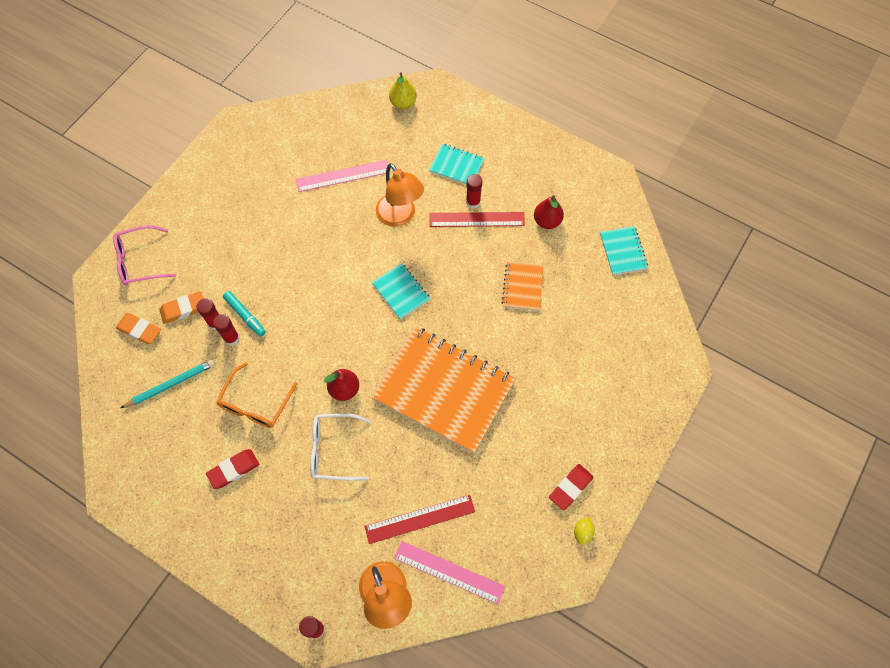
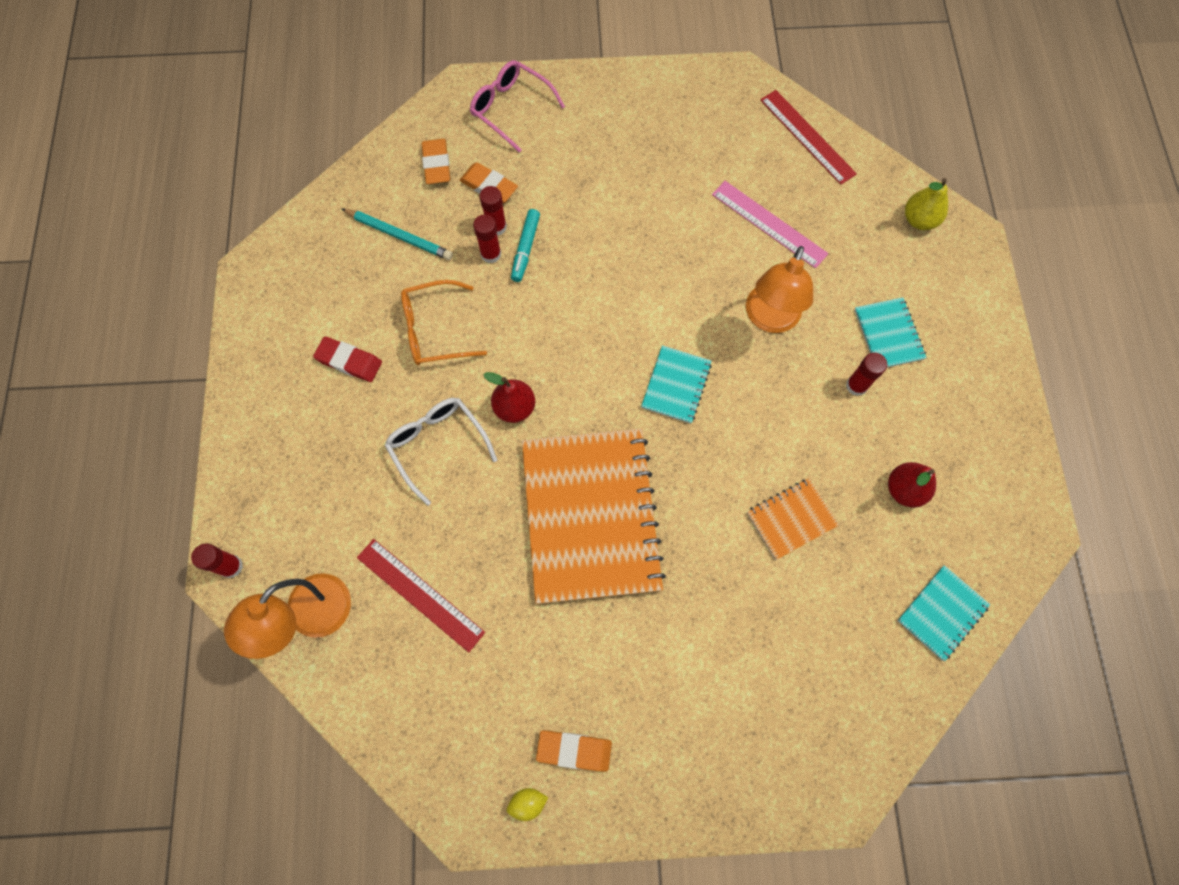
camera: 55 degrees right, 5 degrees up
pink ruler [394,541,505,604] -> none
red ruler [430,212,525,227] -> red ruler moved to [760,90,857,185]
red eraser [549,464,594,511] -> orange eraser [536,730,612,772]

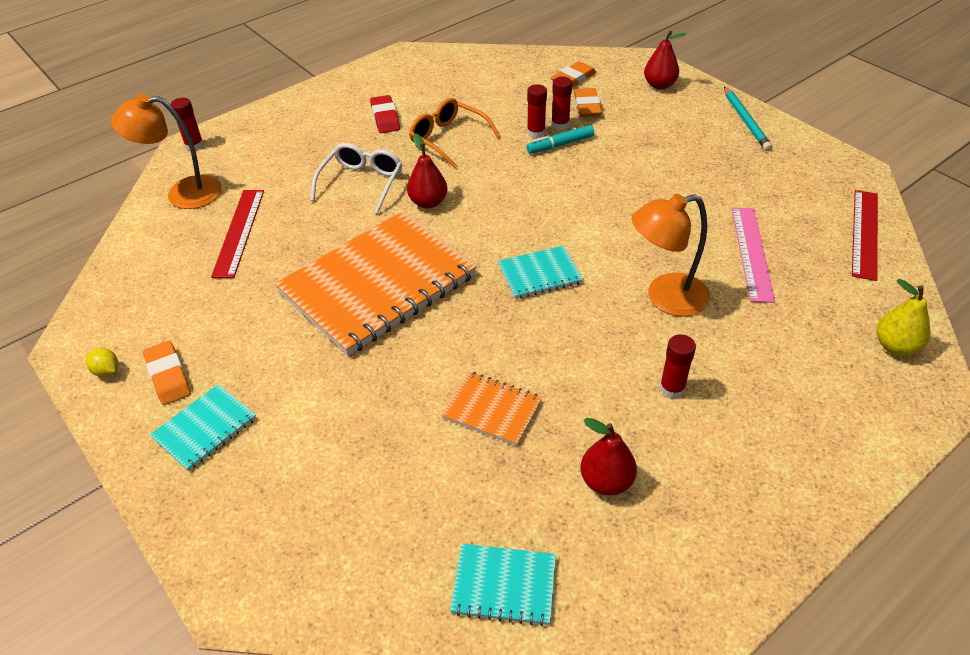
camera: 55 degrees right, 25 degrees down
turquoise pencil [341,208,453,260] -> turquoise pencil moved to [724,87,772,151]
pink glasses [470,60,565,153] -> red pear [644,31,686,90]
turquoise notebook [854,297,927,368] -> turquoise notebook moved to [150,384,256,471]

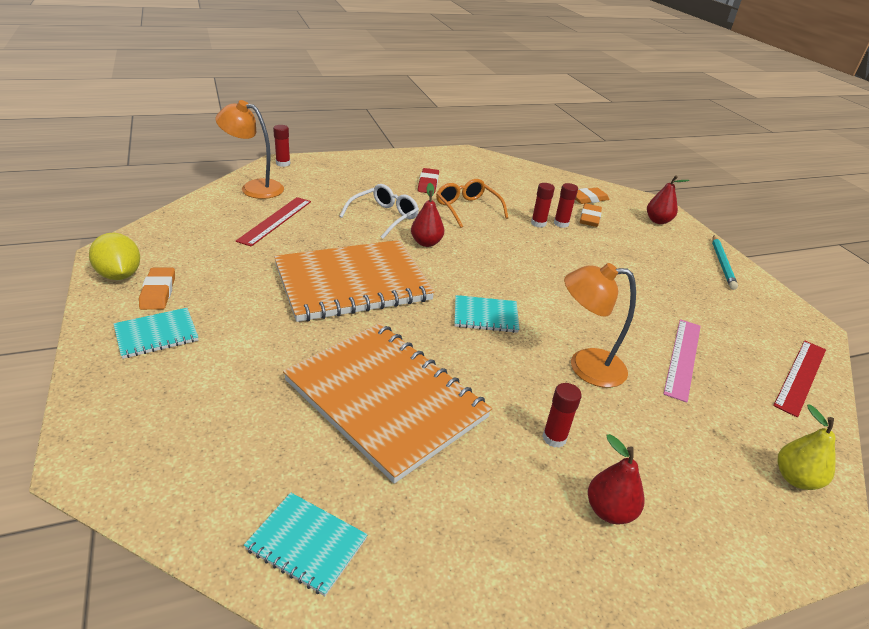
camera: 15 degrees right, 10 degrees down
yellow lemon [86,348,118,377] -> yellow lemon [89,233,140,280], size x1.98
orange notebook [441,371,542,446] -> orange notebook [283,323,492,484], size x2.24
turquoise marker [527,125,594,154] -> none
red pear [580,418,637,495] -> red pear moved to [588,434,644,524]

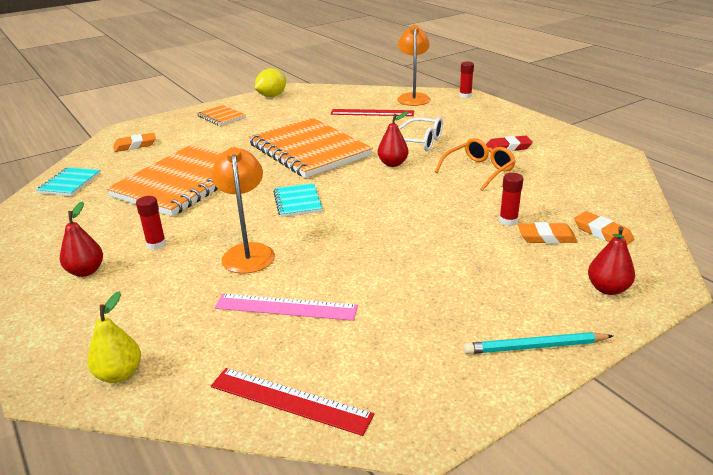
camera: 80 degrees right, 5 degrees down
turquoise notebook [114,308,198,359] -> orange notebook [197,105,246,126]
orange eraser [139,268,175,310] -> orange eraser moved to [113,133,156,152]
red glue stick [531,183,555,228] -> none

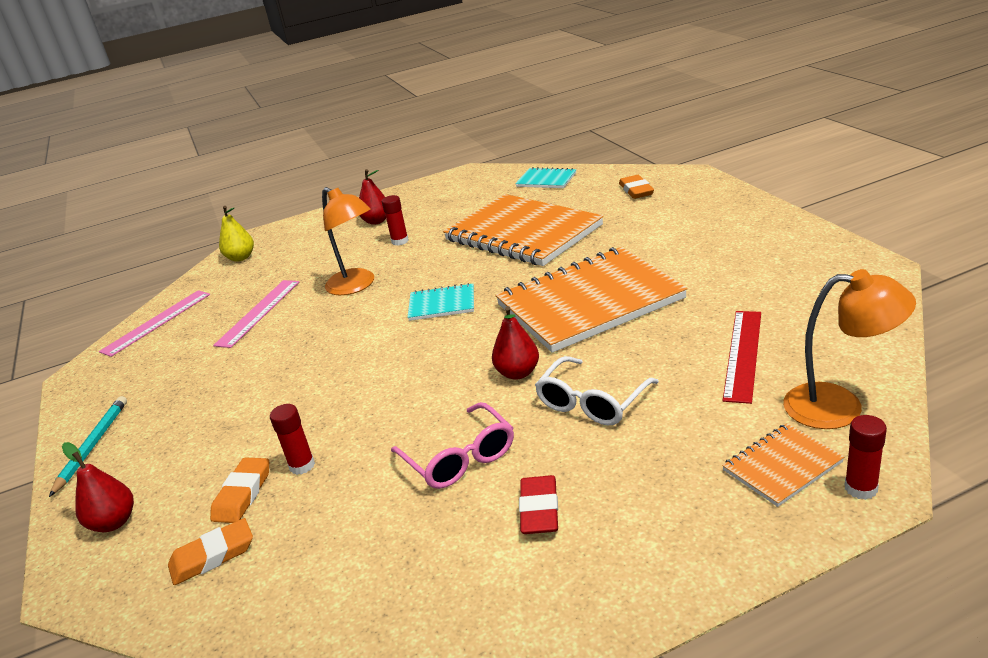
camera: 105 degrees right, 0 degrees up
orange notebook [197,105,246,126] -> orange notebook moved to [722,424,844,507]
orange lamp [211,147,275,274] -> orange lamp turned 45 degrees clockwise [322,187,374,295]
red ruler [211,368,374,436] -> pink ruler [99,290,210,357]
yellow lemon [255,69,286,97] -> none
orange glasses [435,138,516,191] -> pink glasses [391,402,514,489]

